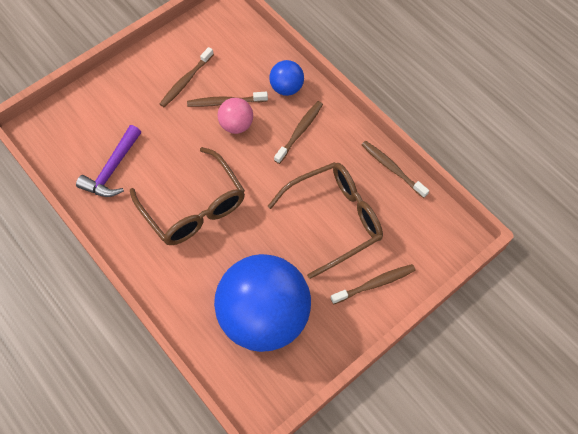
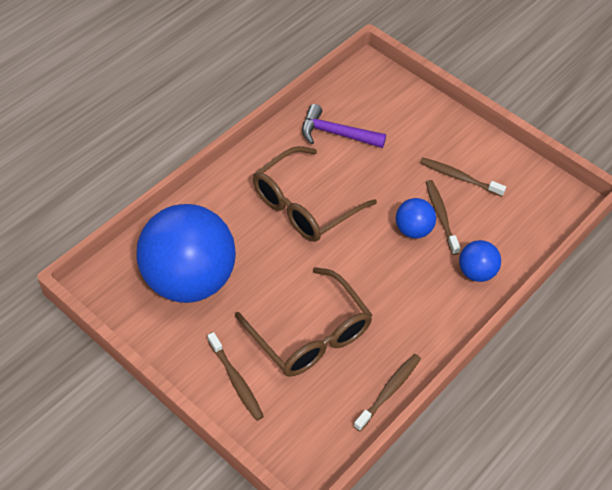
camera: 80 degrees right, 10 degrees down
pink ball [218,98,253,134] -> blue ball [396,198,436,238]
brown toothbrush [274,101,323,164] -> none

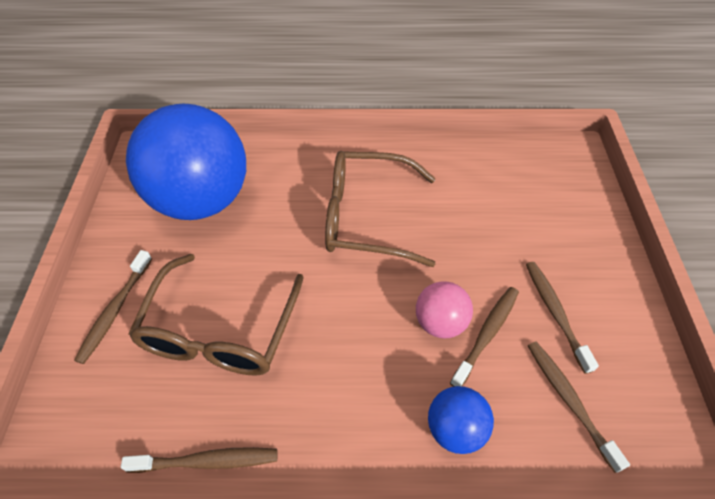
camera: 50 degrees right, 0 degrees up
purple hammer [302,104,386,148] -> none
blue ball [396,198,436,238] -> pink ball [416,281,473,338]
none -> brown toothbrush [528,341,630,473]

